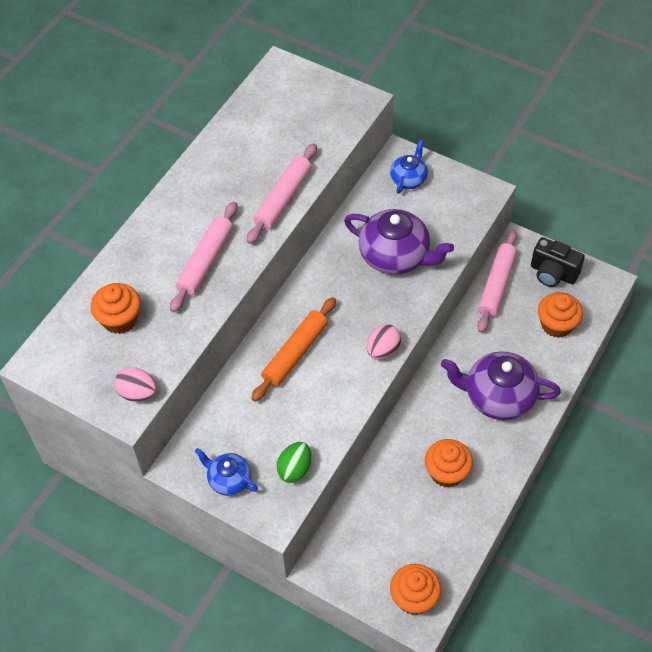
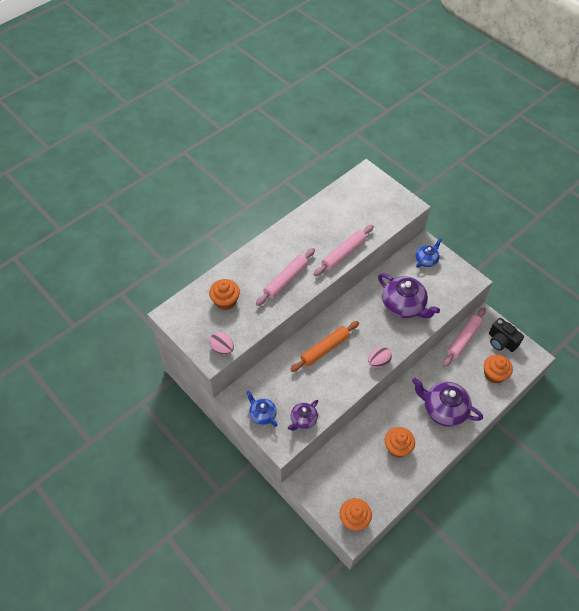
camera: 15 degrees right, 0 degrees up
green egg [276,442,312,483] -> purple teapot [288,400,318,431]

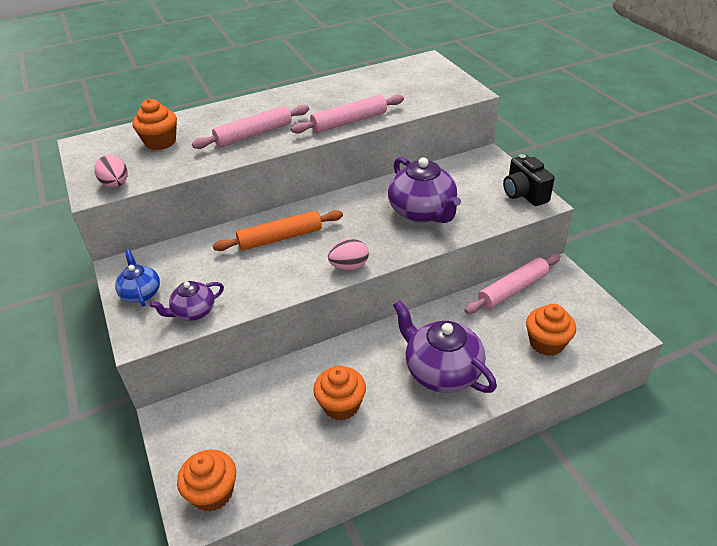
camera: 20 degrees right, 15 degrees down
blue teapot [416,238,442,268] -> none
black camera [489,318,524,352] -> black camera moved to [503,154,555,206]

